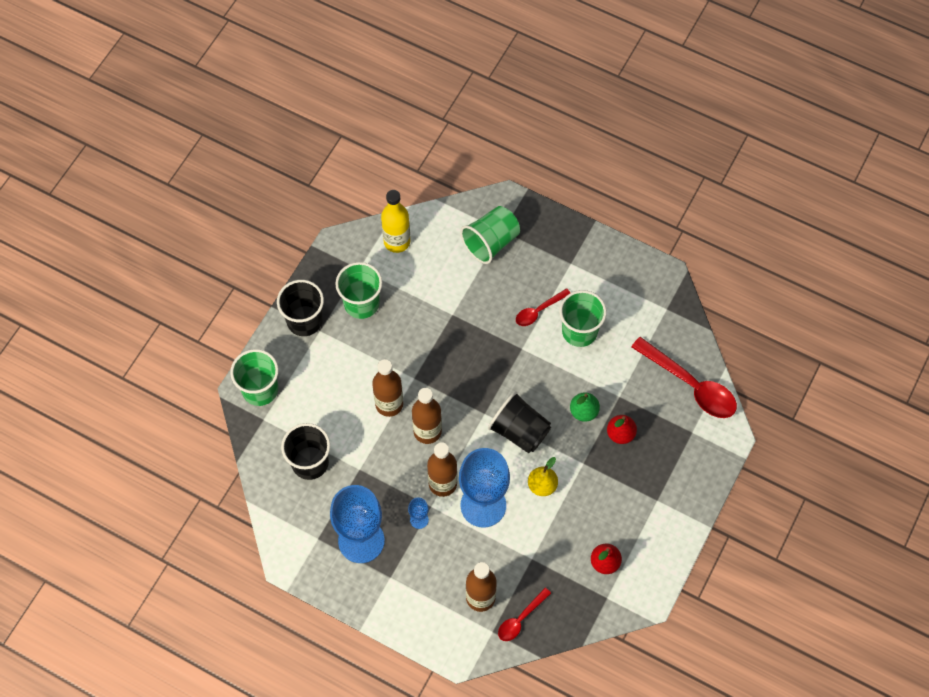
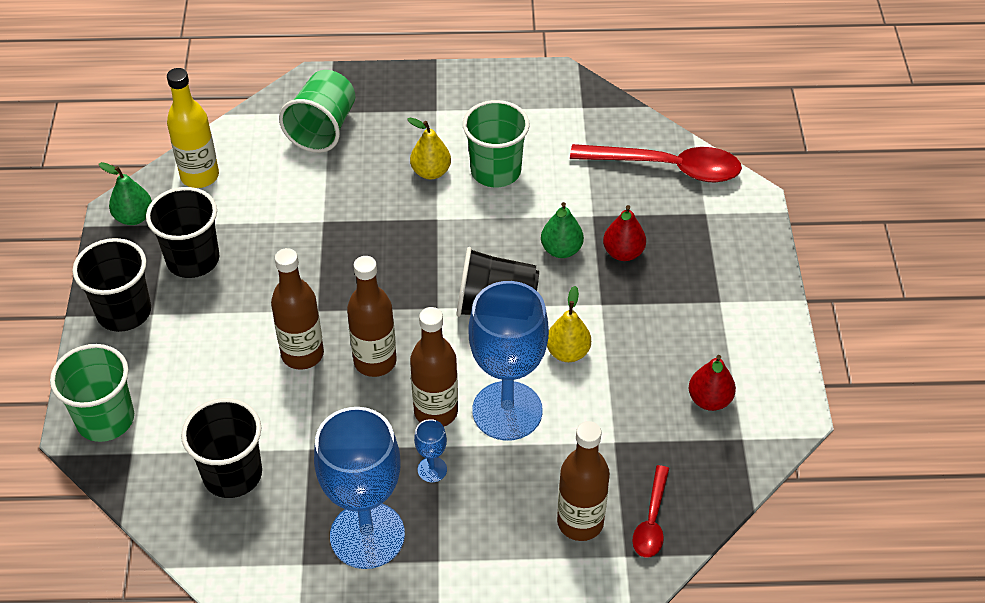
camera: 30 degrees left, 15 degrees down
green cup [335,262,382,319] -> black cup [146,187,220,278]
red spoon [516,288,570,326] -> yellow pear [407,118,451,179]
none -> green pear [99,162,152,225]

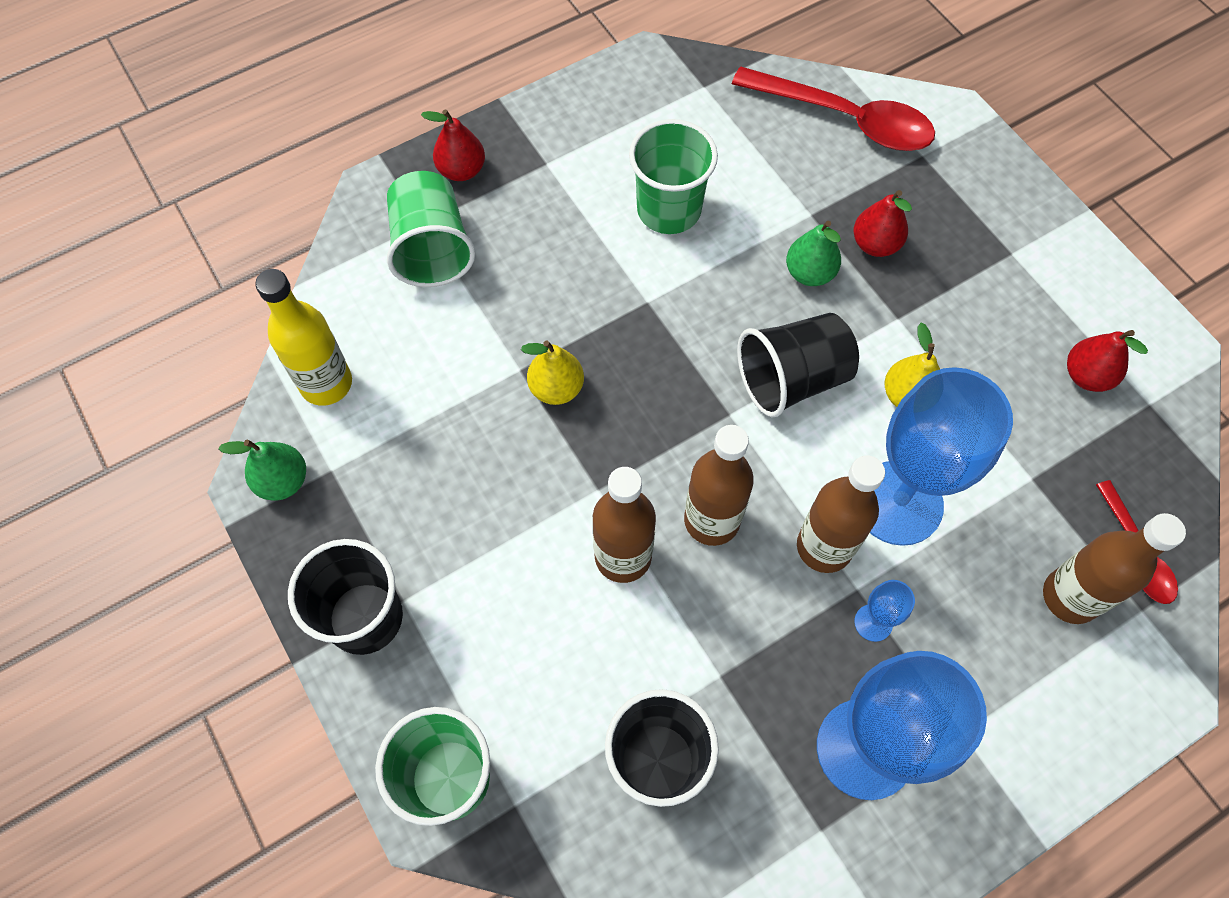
camera: 30 degrees left, 15 degrees up
black cup [146,187,220,278] -> none
yellow pear [407,118,451,179] -> yellow pear moved to [521,340,584,405]
red spoon [570,144,742,182] -> red spoon turned 45 degrees clockwise [732,66,935,151]
none -> red pear [421,109,485,181]

